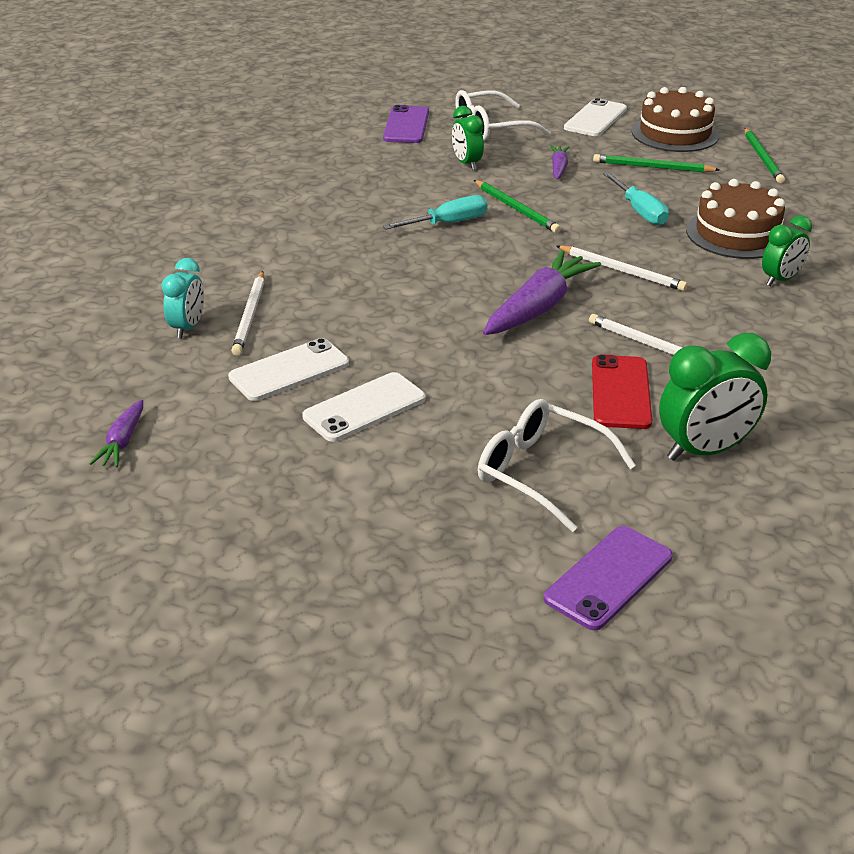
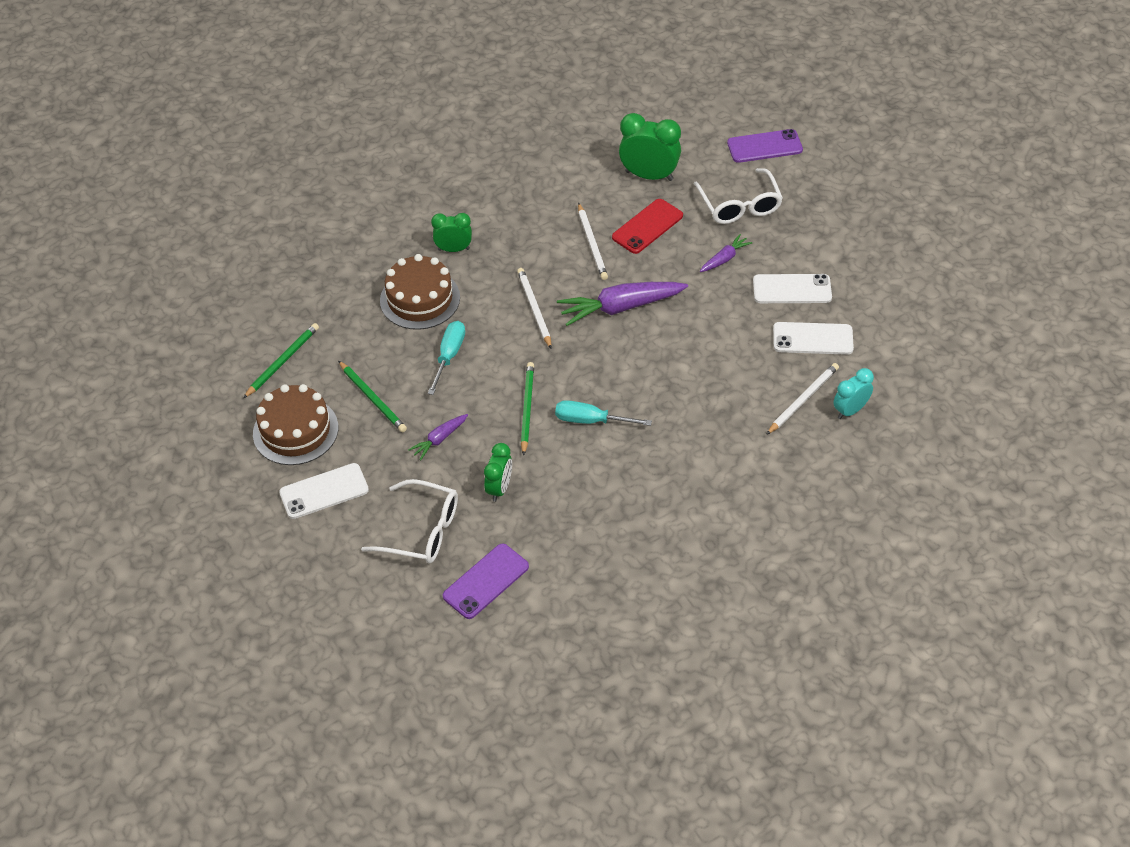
camera: 140 degrees left, 15 degrees up
purple carrot [89,400,143,467] -> purple carrot moved to [700,234,752,272]

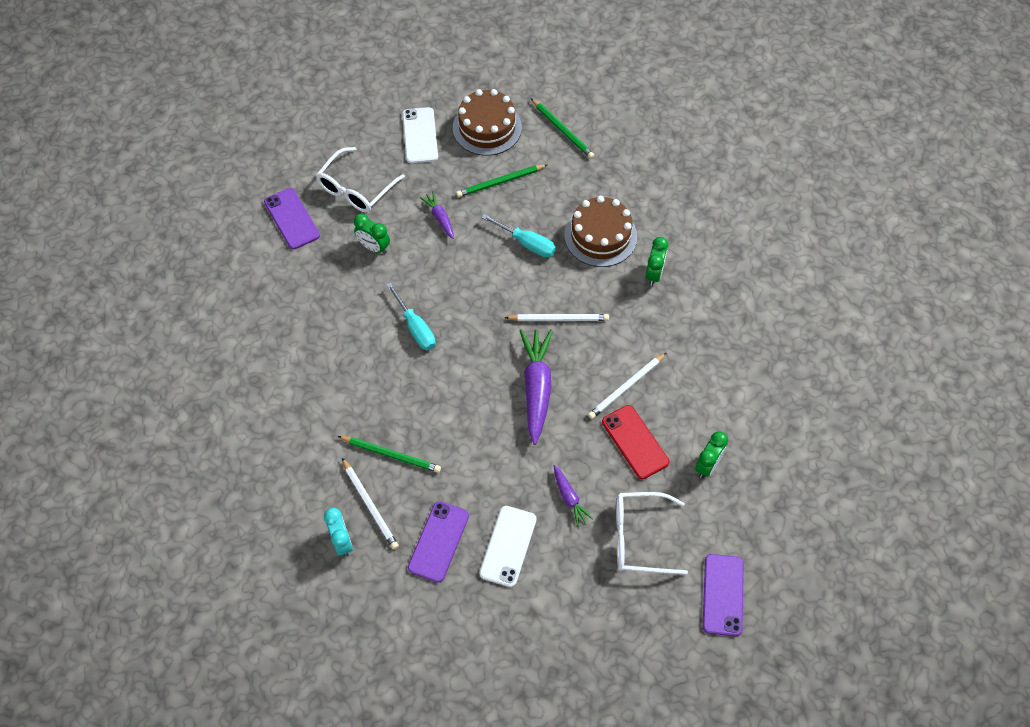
camera: 105 degrees right, 10 degrees up
green pencil [521,362,534,456] -> green pencil moved to [338,436,441,473]
turquoise screwdriver [555,400,652,426] -> turquoise screwdriver turned 120 degrees clockwise [386,283,436,350]
white pencil [578,203,608,280] -> white pencil turned 45 degrees counterclockwise [588,353,666,419]
green clock [619,113,681,181] -> green clock [695,431,728,478], size x0.62
white phone [773,322,854,355] -> purple phone [408,501,469,583]

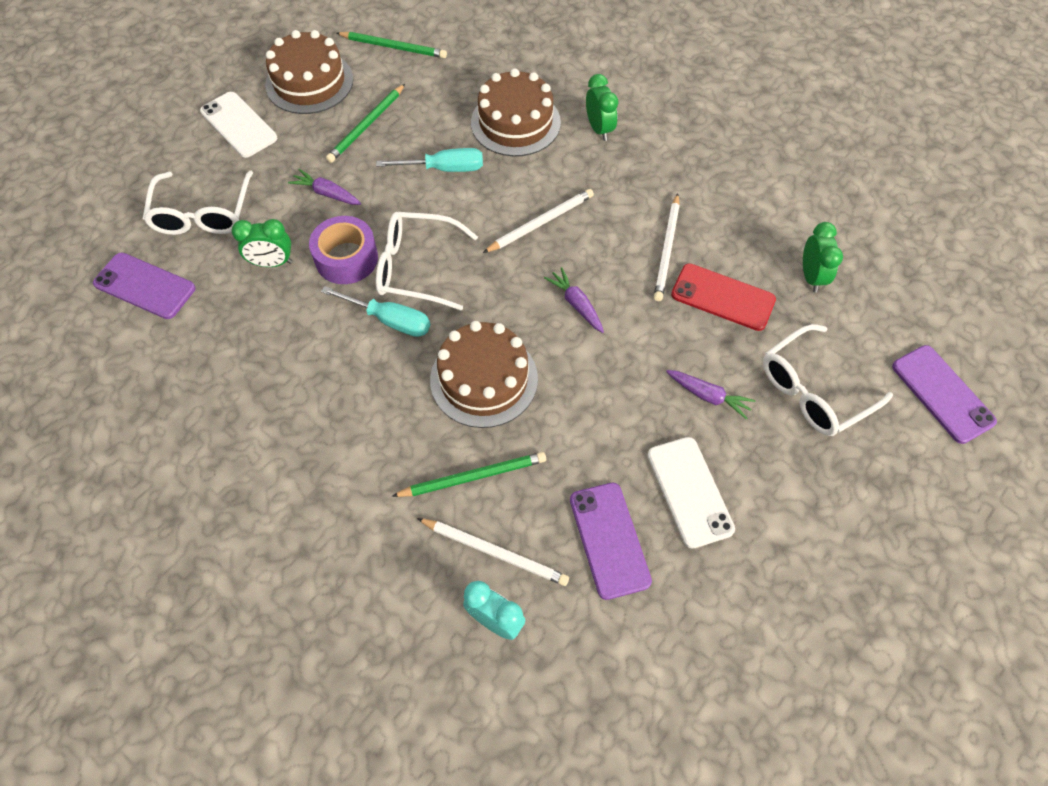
camera: 35 degrees left, 0 degrees up
purple carrot [520,329,553,445] -> purple carrot [544,267,604,333], size x0.51
none -> purple tape [309,216,378,284]
none -> white glasses [376,212,478,311]
none -> brown cake [430,321,538,428]

